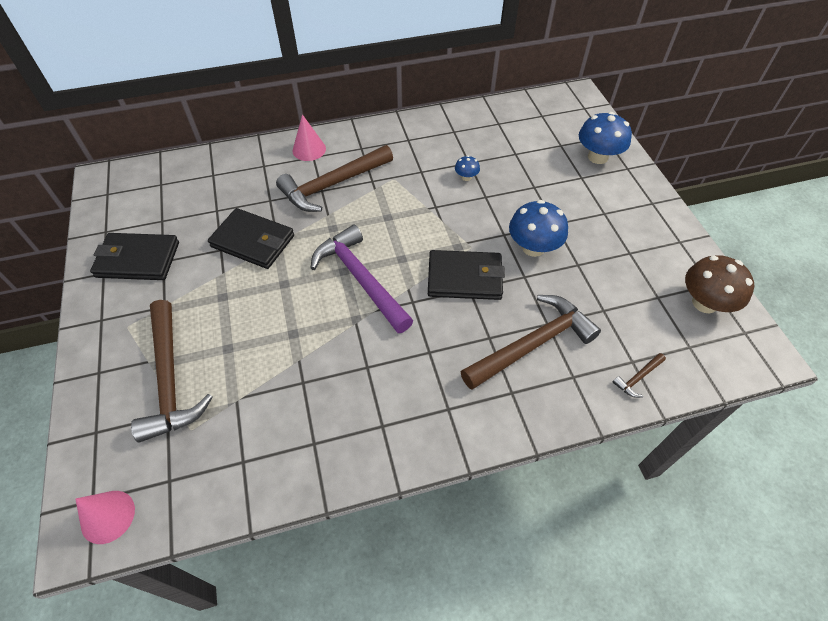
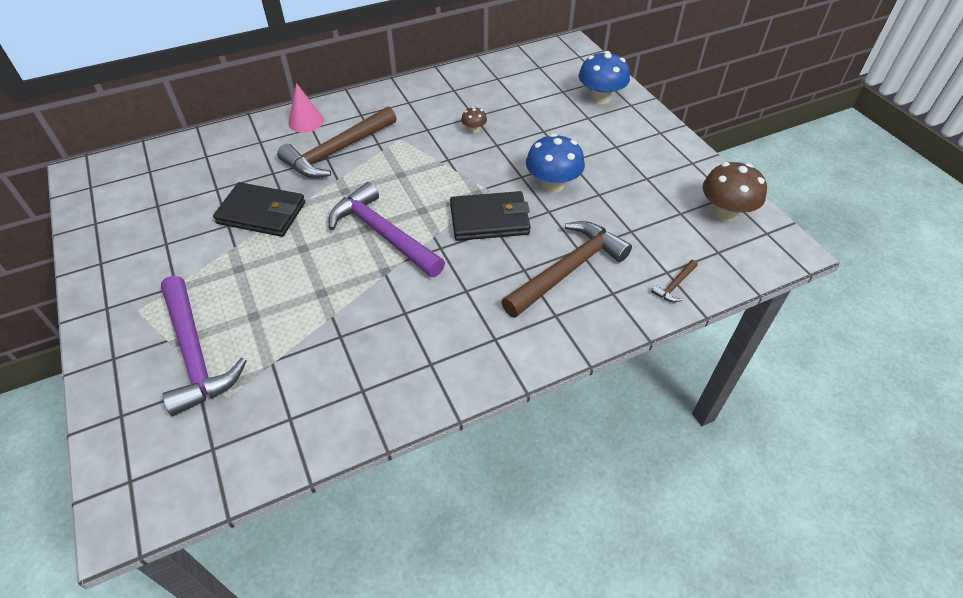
camera: 10 degrees left, 5 degrees down
pink cone [75,491,135,544] -> none
black wallet [90,233,179,280] -> none
brown hammer [131,300,213,442] -> purple hammer [161,276,246,416]
blue mushroom [455,155,480,181] -> brown mushroom [461,107,487,133]

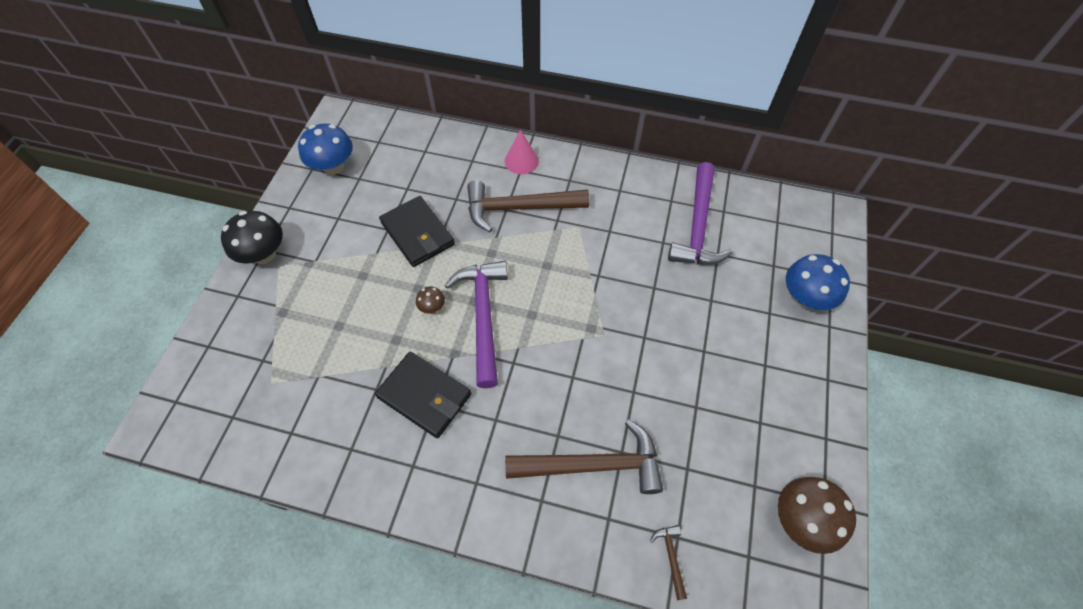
camera: 40 degrees right, 10 degrees up
purple hammer [161,276,246,416] -> purple hammer moved to [668,162,733,265]
black wallet [450,191,531,241] -> black wallet moved to [375,352,471,438]
brown mushroom [461,107,487,133] -> brown mushroom moved to [416,286,445,314]
blue mushroom [526,134,585,193] -> blue mushroom moved to [298,124,353,175]
brown hammer [651,260,698,302] -> brown hammer turned 90 degrees clockwise [650,525,687,600]
none -> black mushroom [221,211,283,264]

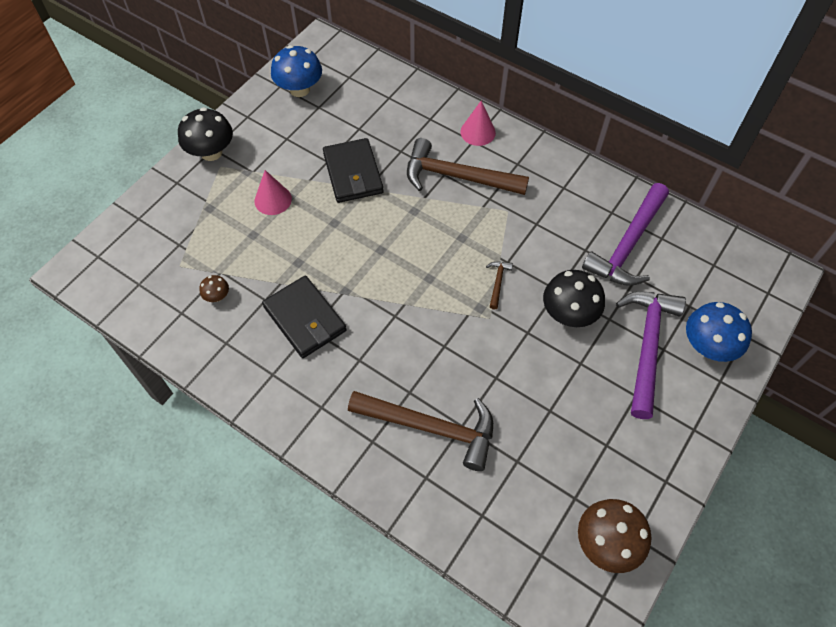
camera: 20 degrees right, 0 degrees up
brown mushroom [416,286,445,314] -> brown mushroom moved to [199,275,229,302]
purple hammer [445,261,508,388] -> purple hammer moved to [616,292,686,419]
brown hammer [650,525,687,600] -> brown hammer moved to [486,261,513,310]
none -> pink cone [254,170,292,215]
none -> black mushroom [543,270,605,327]

